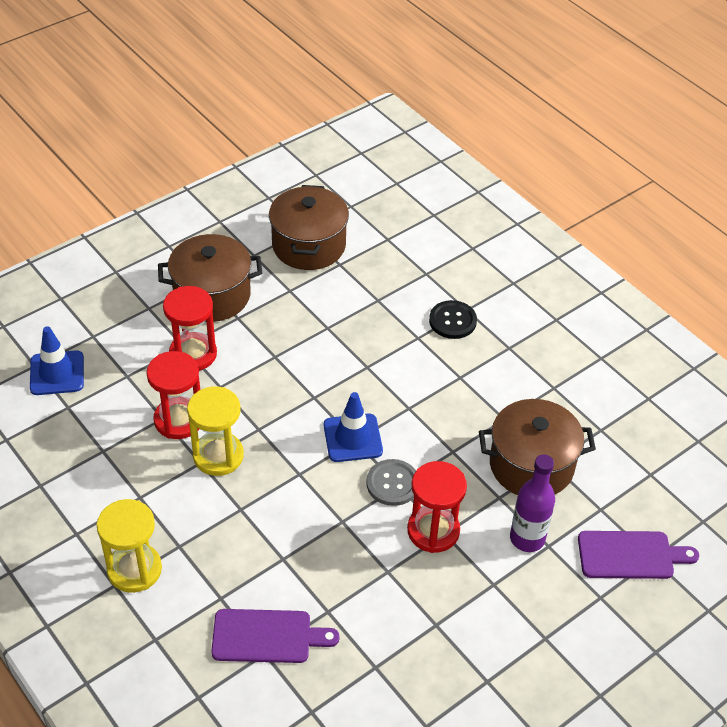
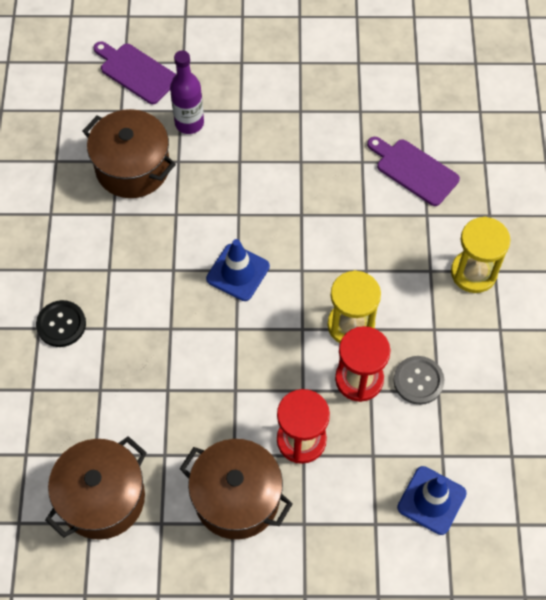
camera: 140 degrees left, 15 degrees up
grey button [366,459,416,506] -> grey button moved to [393,356,444,405]
red hourglass [407,461,467,553] -> none

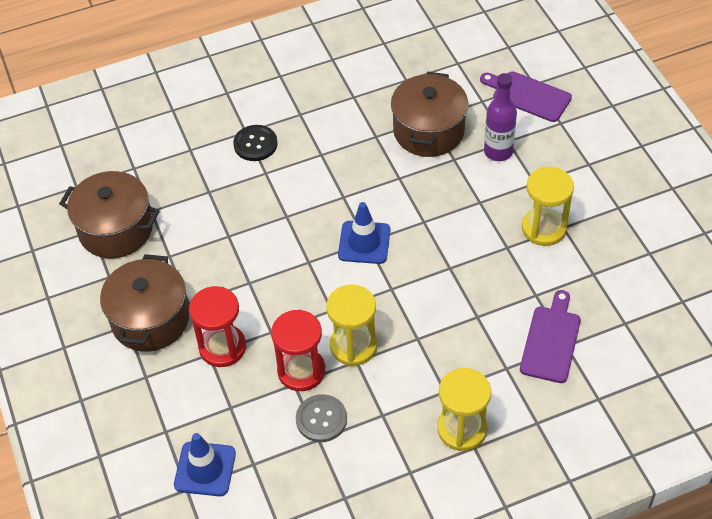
camera: 70 degrees right, 10 degrees down
purple cutting board [94,41,176,104] -> purple cutting board turned 75 degrees counterclockwise [480,72,572,122]
none -> yellow hourglass [522,167,574,246]

